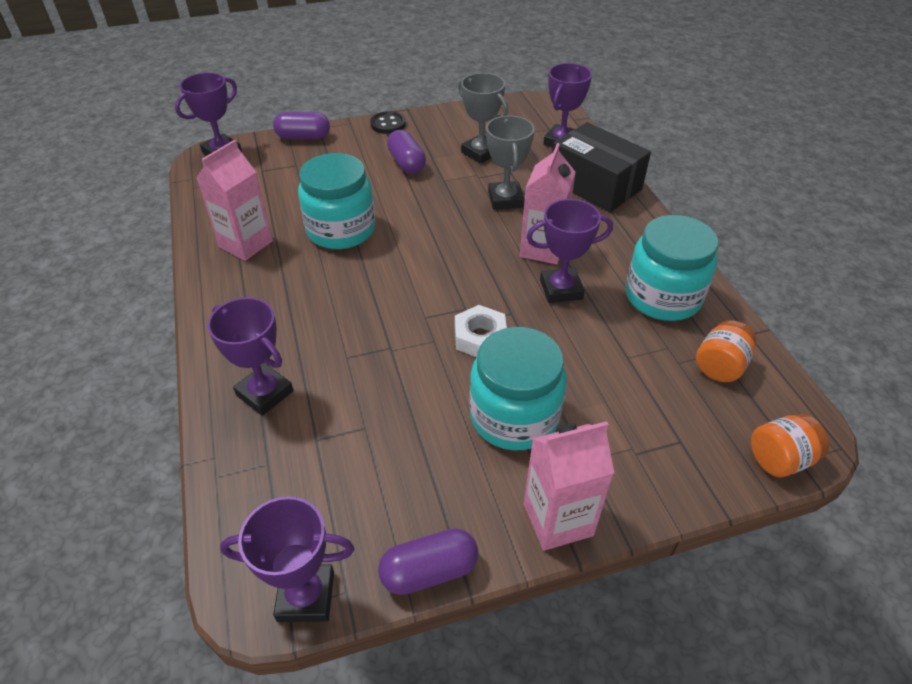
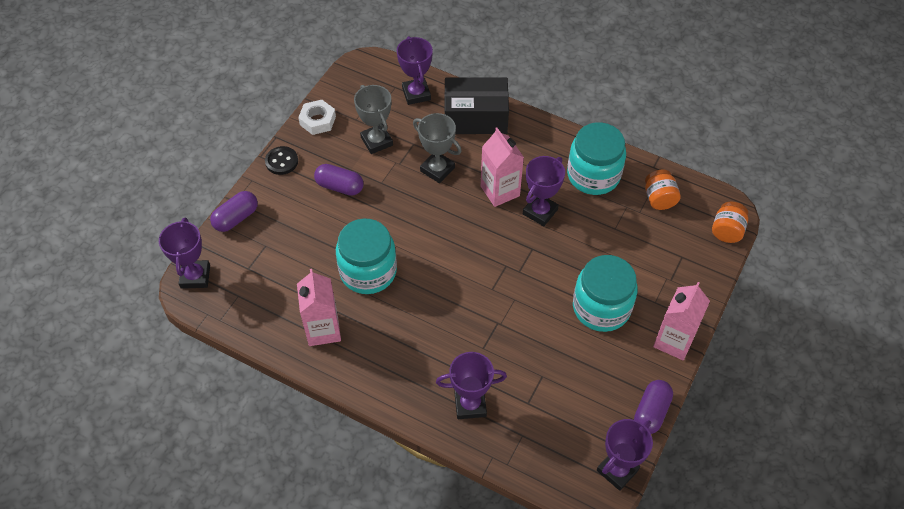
camera: 45 degrees left, 10 degrees up
white nut [455,305,507,357] -> white nut moved to [298,100,336,135]
grey trophy [458,73,508,164] -> grey trophy turned 60 degrees clockwise [354,85,393,154]

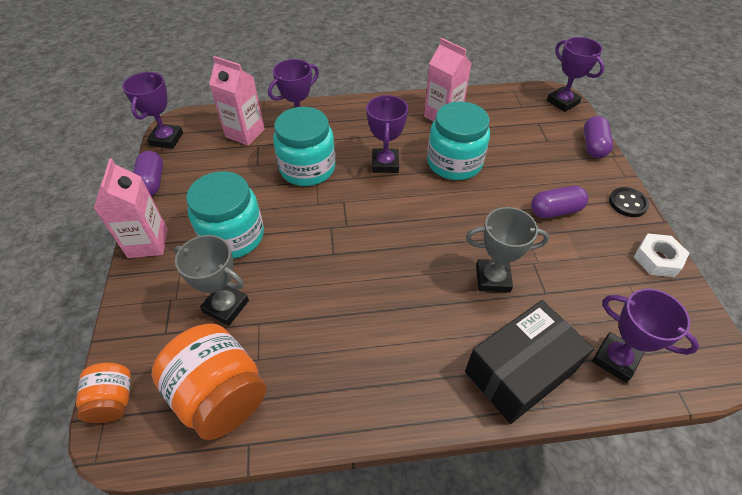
camera: 145 degrees right, 5 degrees down
grey trophy [354,85,393,154] -> grey trophy moved to [174,235,249,326]
pink carton [481,128,524,207] -> pink carton moved to [209,56,265,145]
purple trophy [523,156,565,226] -> purple trophy moved to [366,95,408,173]
turquoise jar [567,122,626,195] -> turquoise jar moved to [273,107,335,186]
orange jar [645,169,681,210] -> orange jar [151,324,266,440], size x1.81

